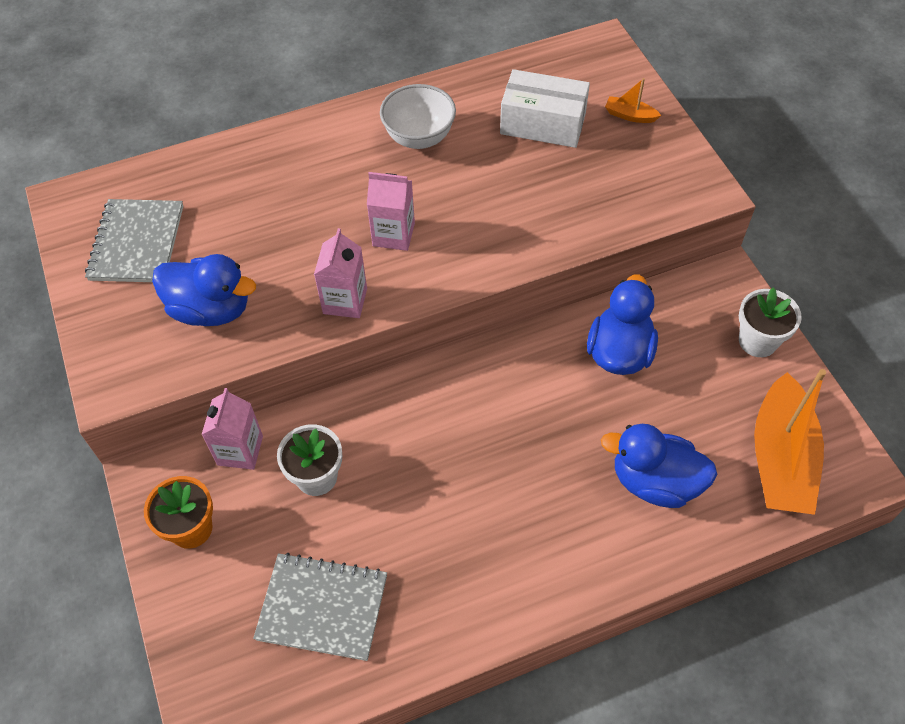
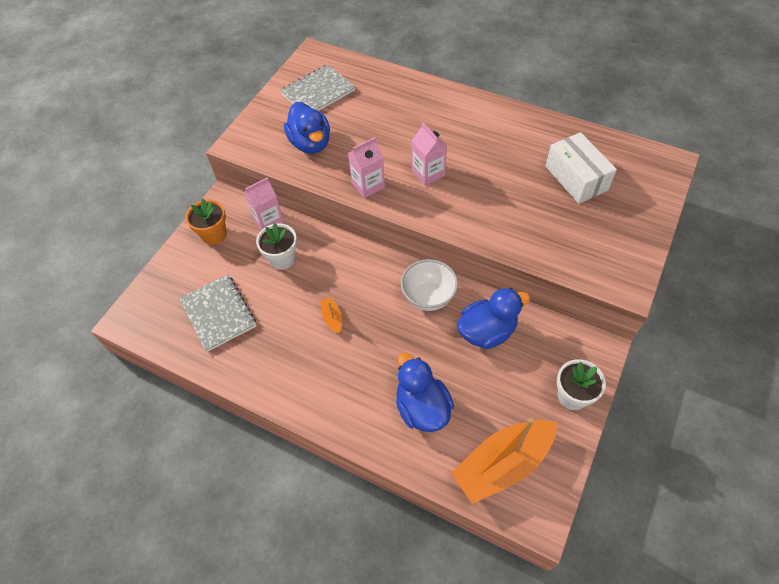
camera: 50 degrees right, 0 degrees up
white bowl [380,84,456,149] -> white bowl moved to [401,259,458,311]
orange boat [605,78,661,123] -> orange boat moved to [320,297,342,334]

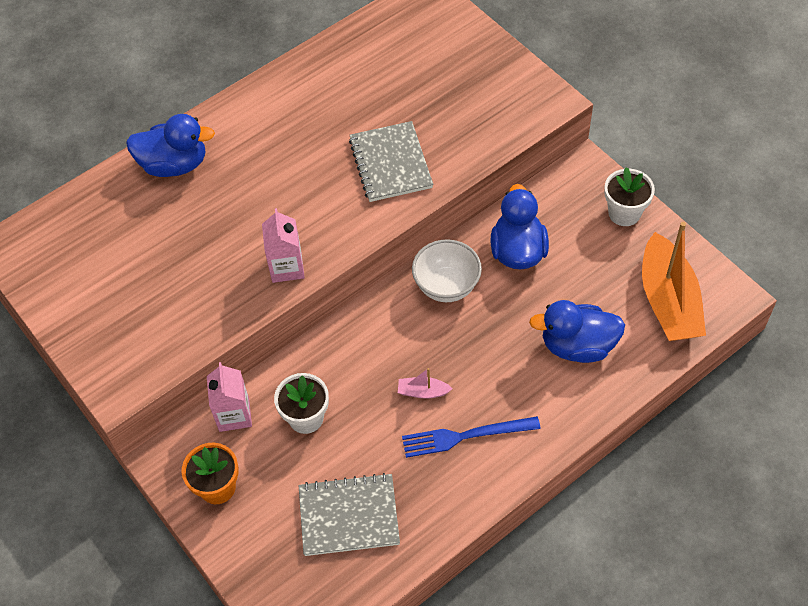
camera: 65 degrees left, 0 degrees up
grey notebook [280,64,355,111] -> grey notebook moved to [349,121,433,202]
blue duck [284,102,330,154] -> blue duck moved to [126,114,215,177]
orange boat [320,297,342,334] -> pink boat [398,368,453,399]
pink carton [411,122,447,186] -> none
white box [546,132,617,204] -> none
none -> blue fork [402,416,541,458]

